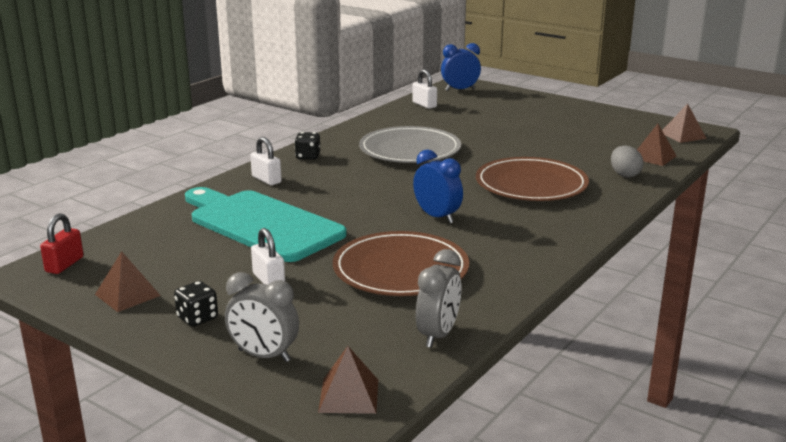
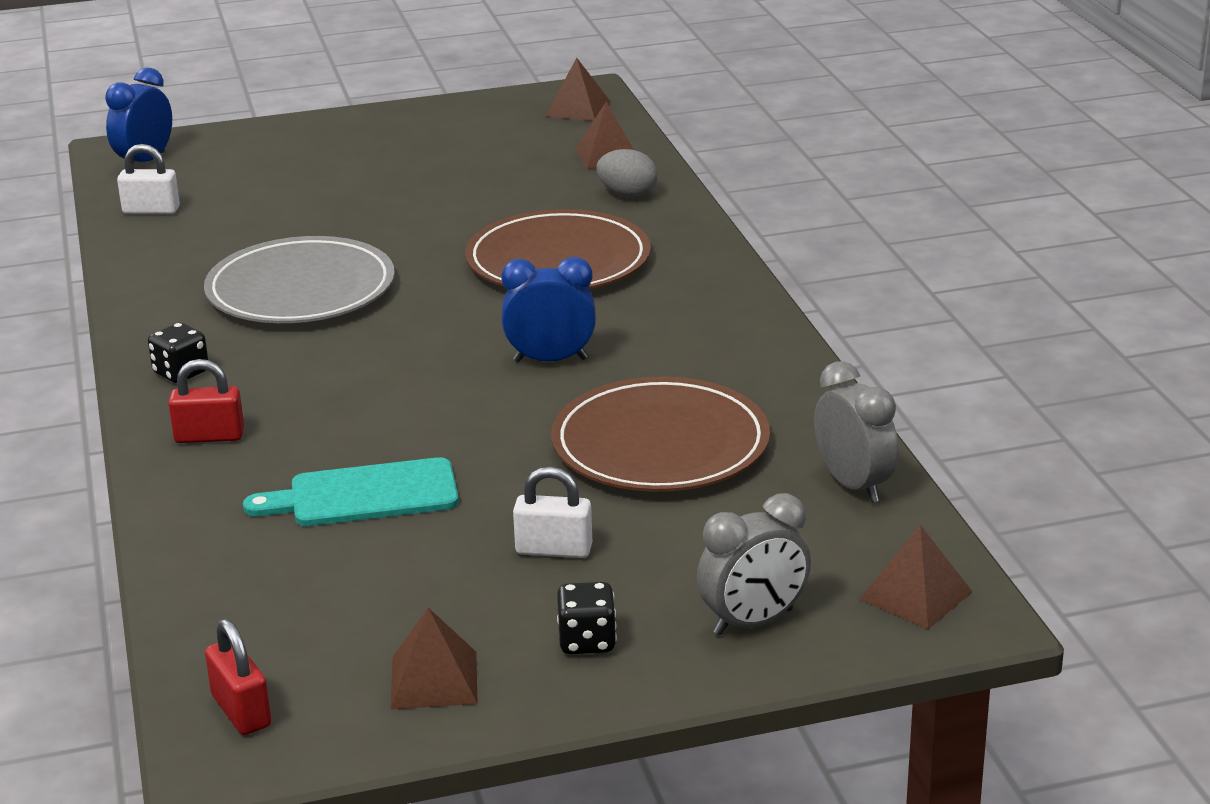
camera: 50 degrees left, 5 degrees up
turquoise cutting board [185,187,347,262] -> turquoise cutting board [243,457,459,526], size x0.58
white padlock [250,137,282,185] -> red padlock [168,359,244,443]

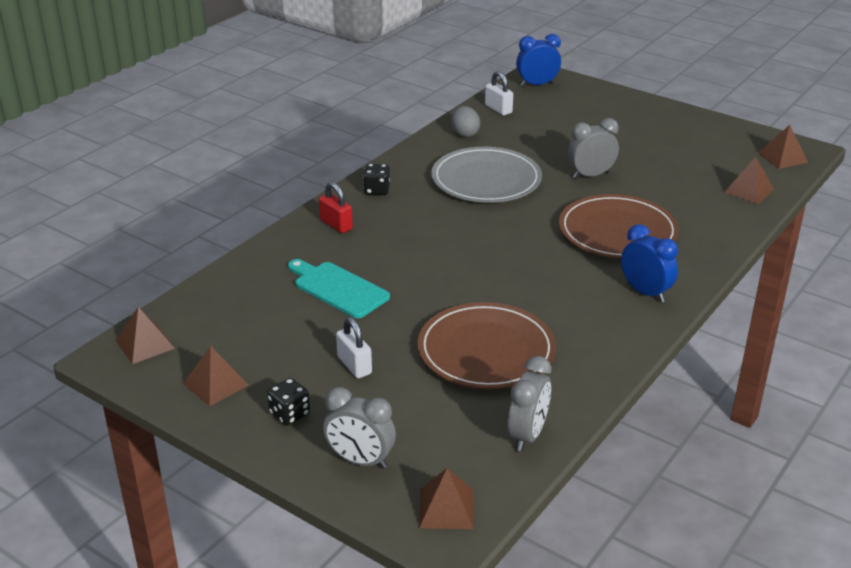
camera: 50 degrees right, 5 degrees up
red padlock [205,619,271,735] -> brown pyramid [116,307,175,364]
blue clock [501,257,596,362] -> blue clock moved to [621,224,678,302]
grey egg [596,149,657,198] -> grey egg moved to [452,106,480,137]
none -> grey clock [568,118,619,179]

